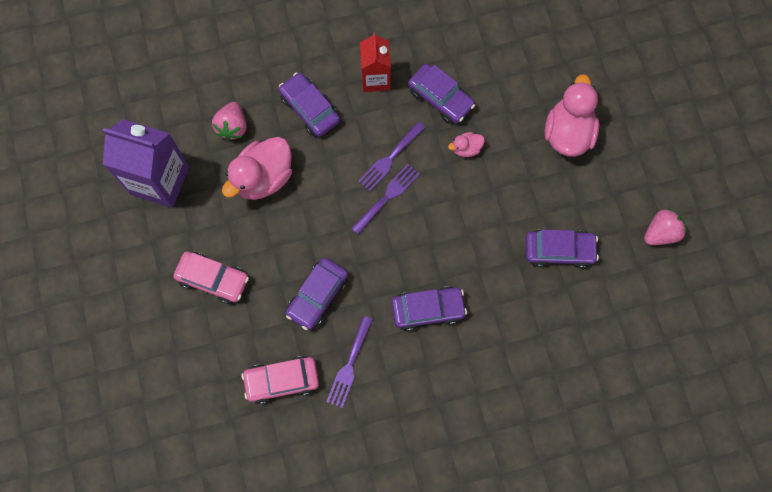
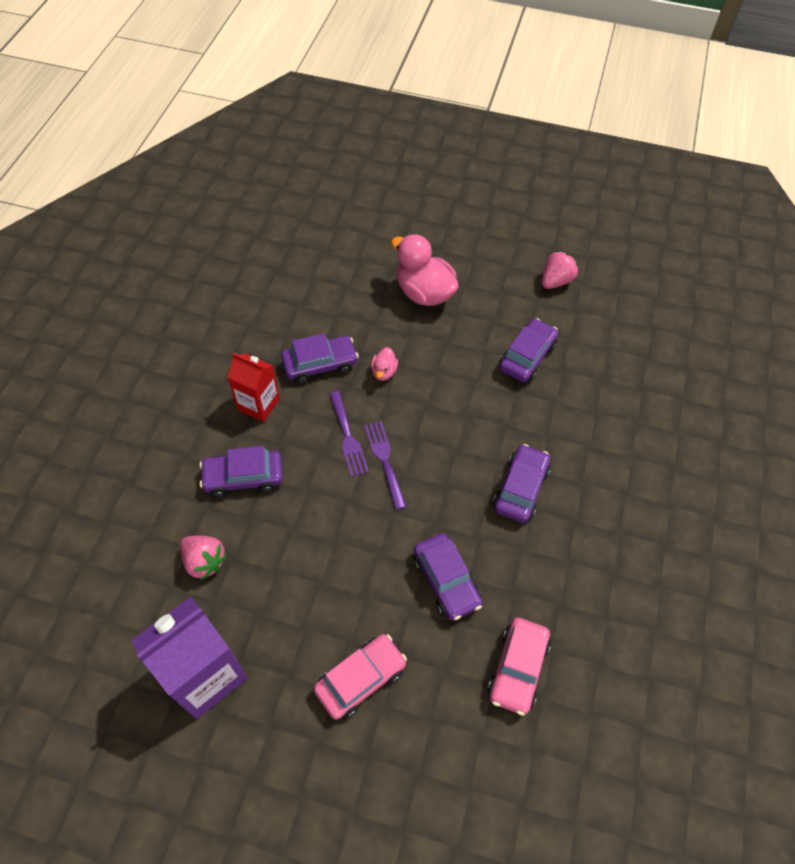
camera: 60 degrees left, 15 degrees down
pink duck [222,137,292,200] -> none
purple fork [327,316,373,408] -> none
pink strawberry [644,208,687,245] -> pink strawberry turned 45 degrees clockwise [542,251,578,289]

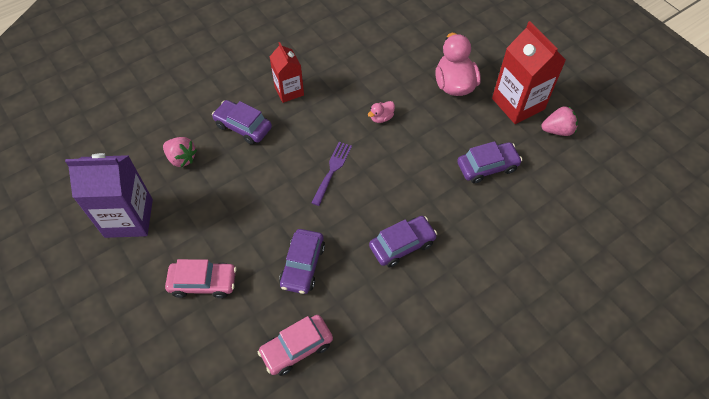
camera: 40 degrees right, 0 degrees up
pink strawberry [180,536,227,580] -> pink strawberry turned 45 degrees counterclockwise [163,137,197,167]
purple car [281,333,359,384] -> none
purple fork [329,391,369,477] -> none
none -> red carton [492,21,566,124]

